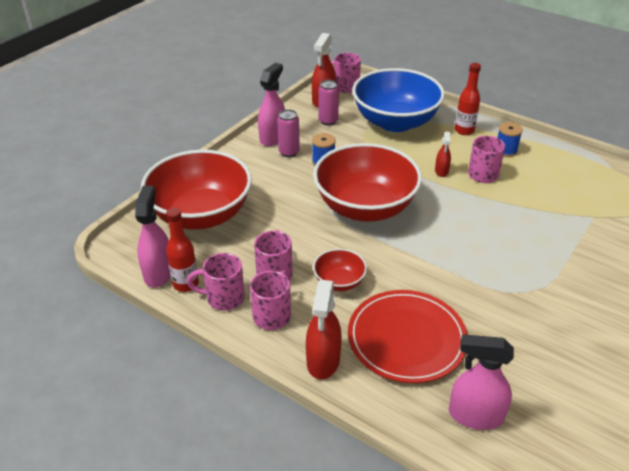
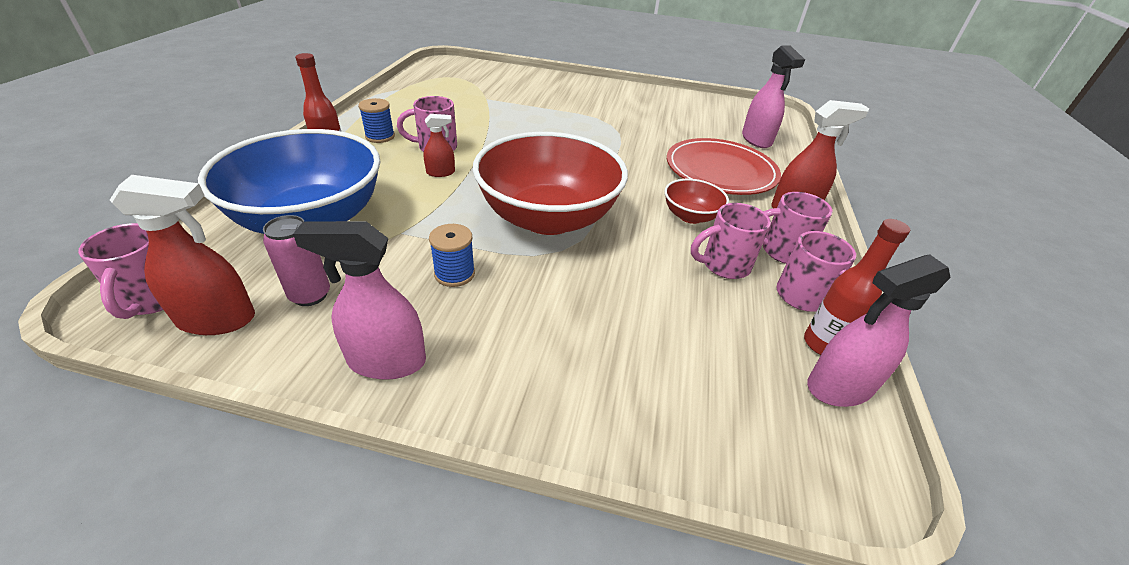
camera: 115 degrees left, 0 degrees up
red bowl [141,150,252,230] -> none
pink can [277,109,300,157] -> none

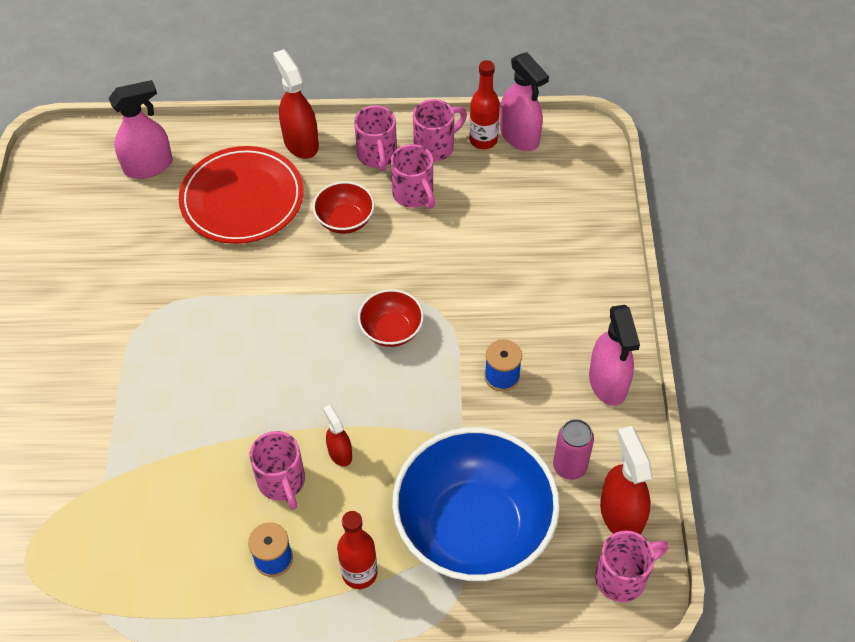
camera: 100 degrees left, 15 degrees up
red bowl [473,132,628,235] -> red bowl [358,289,424,347], size x0.45

